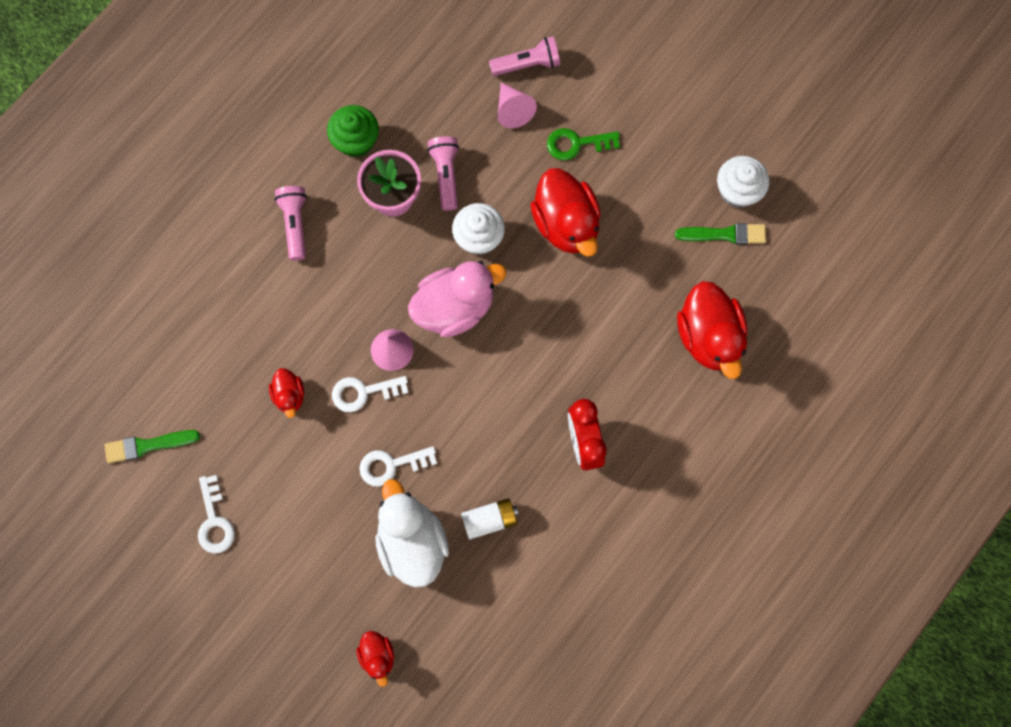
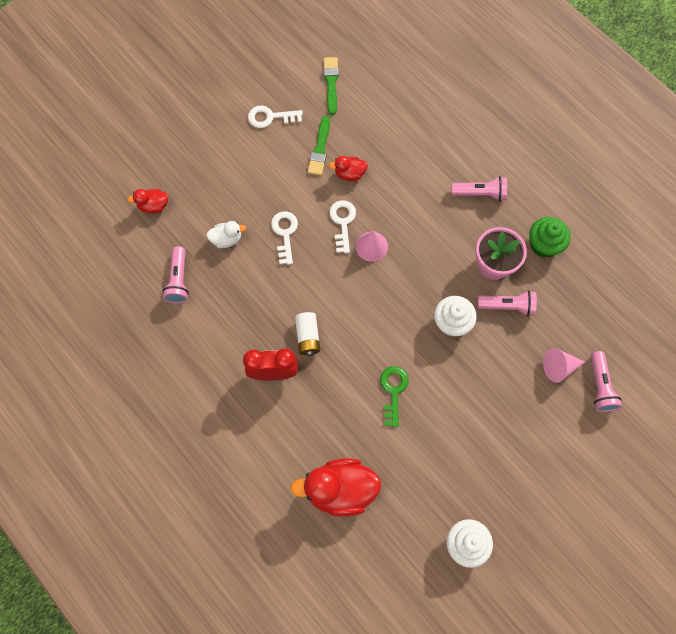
camera: 100 degrees right, 5 degrees down
white duck [375,479,449,588] -> white duck [206,221,246,248], size x0.51
pink duck [408,261,507,337] -> none
white battery [461,498,518,539] -> white battery moved to [295,312,320,356]
red duck [530,168,601,256] -> none
green key [547,128,620,160] -> green key moved to [380,366,409,427]
green brush [675,223,766,244] -> green brush moved to [308,115,330,175]
none -> pink flashlight [162,246,189,304]

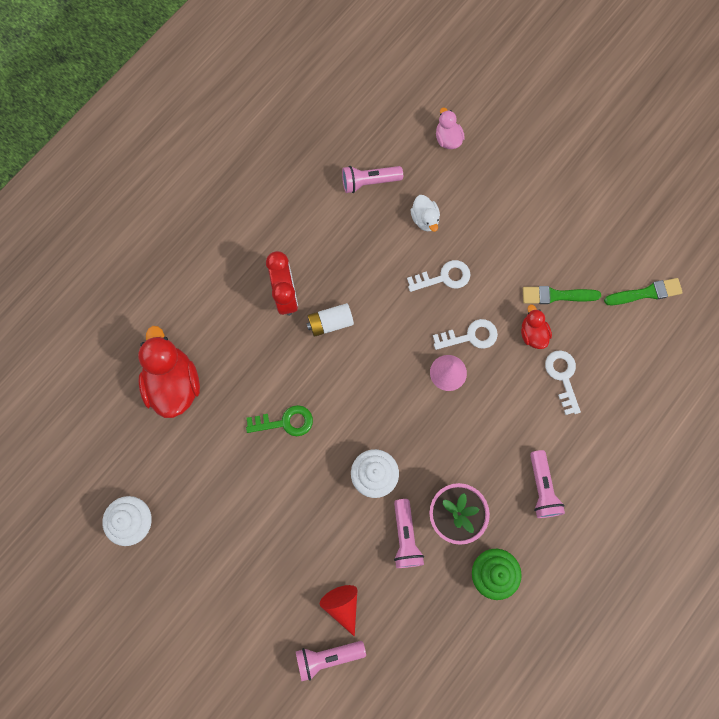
camera: 80 degrees right, 5 degrees up
red duck [127,189,168,214] -> pink duck [436,108,465,149]
white key [248,106,303,128] -> white key moved to [545,350,581,415]
pink cone [543,348,585,383] -> red cone [320,585,358,637]

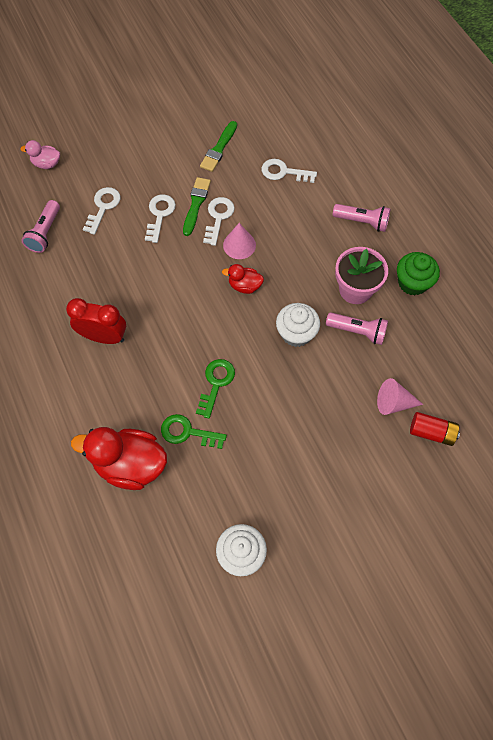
camera: 65 degrees left, 10 degrees down
pink flashlight [295,641,366,681] -> red battery [410,412,460,446]
white battery [306,303,354,337] -> none
red cone [320,585,358,637] -> pink cone [377,378,423,415]
white duck [411,195,440,232] -> white key [83,187,121,235]
red duck [521,304,552,349] -> red duck moved to [222,264,264,294]
green brush [604,278,683,305] -> green brush moved to [183,177,211,236]
none -> green key [161,414,227,449]

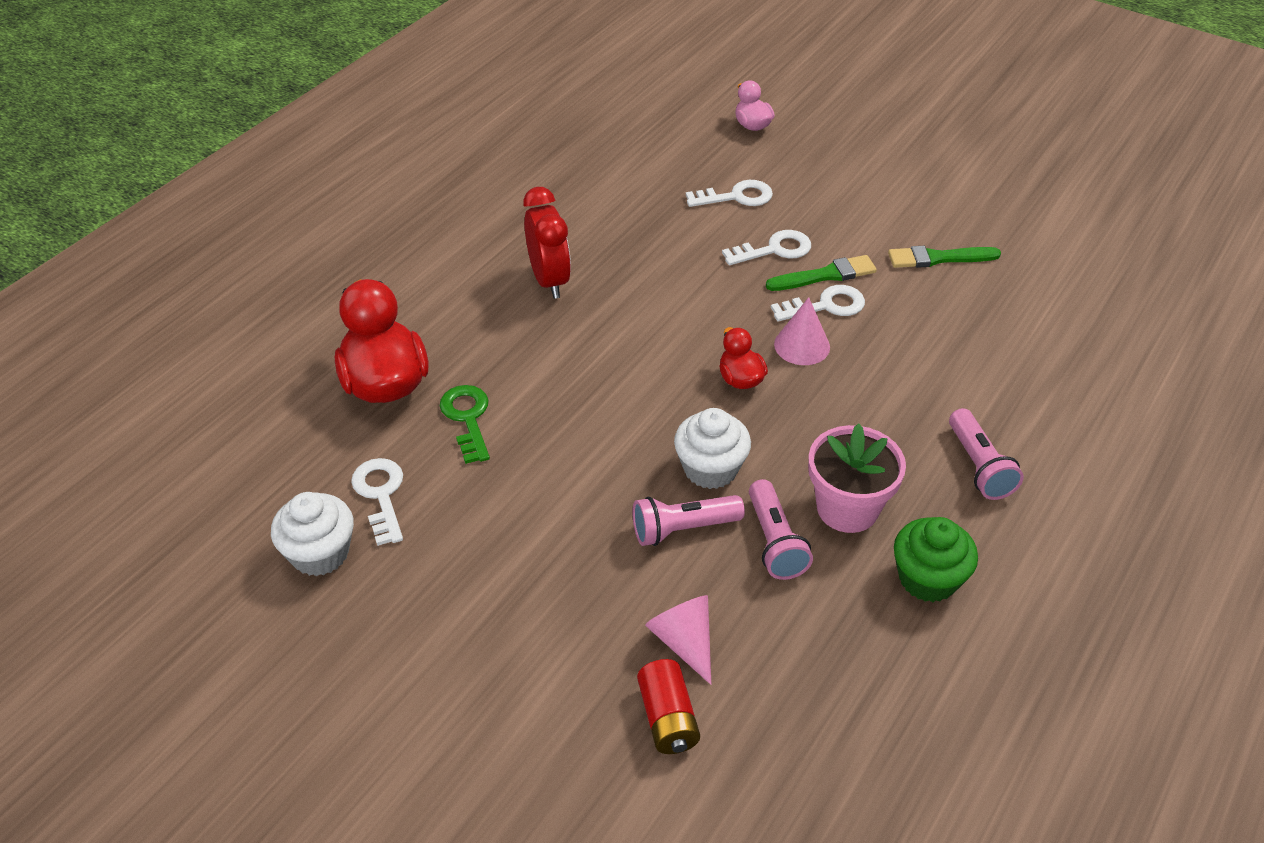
camera: 60 degrees right, 20 degrees down
pink flashlight [22,200,60,253] -> pink flashlight moved to [633,495,745,546]
green key [196,359,235,418] -> none
white key [262,159,317,183] -> white key moved to [351,458,403,546]

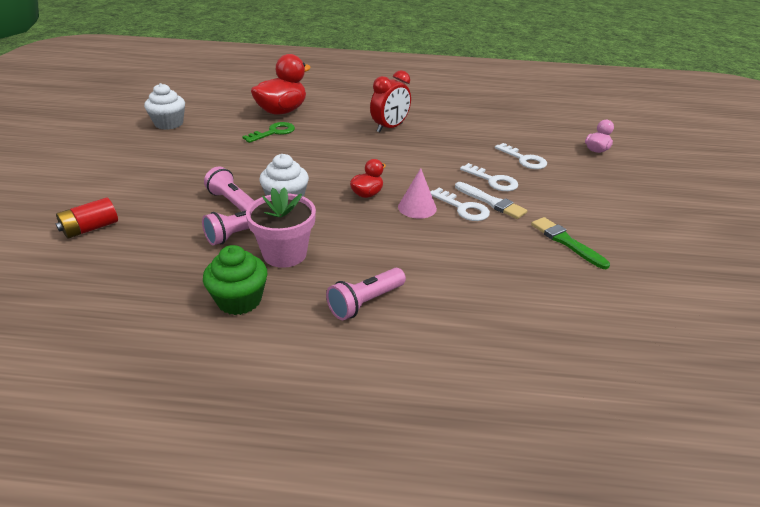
camera: 60 degrees right, 10 degrees down
white key [351,458,403,546] -> none
pink cone [645,595,711,685] -> none
green brush [766,255,877,291] -> white brush [455,182,527,219]

